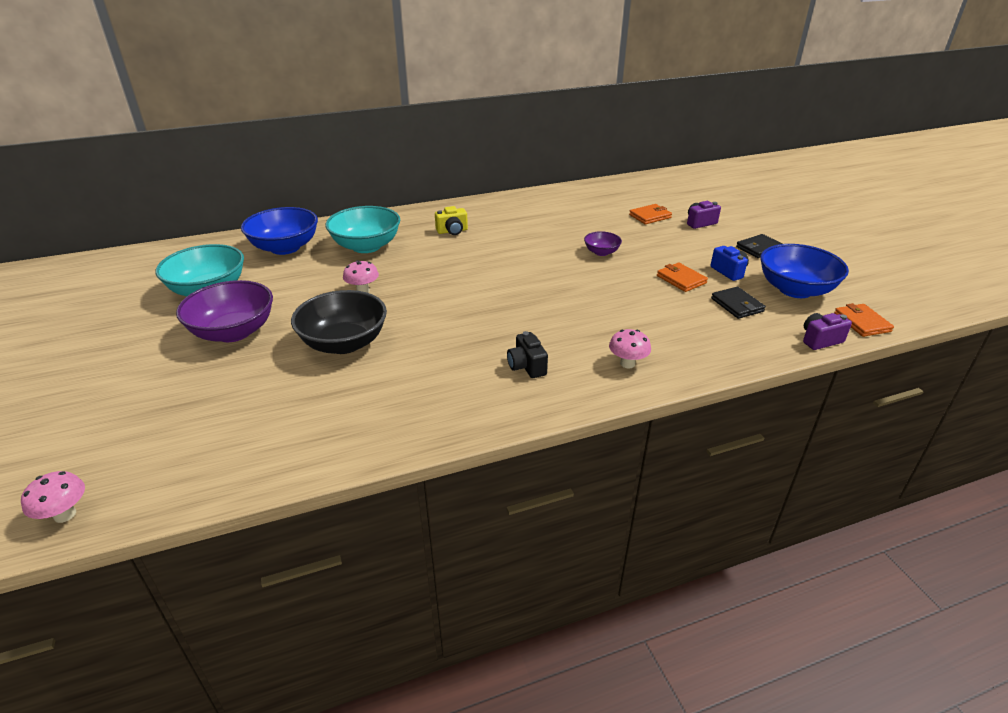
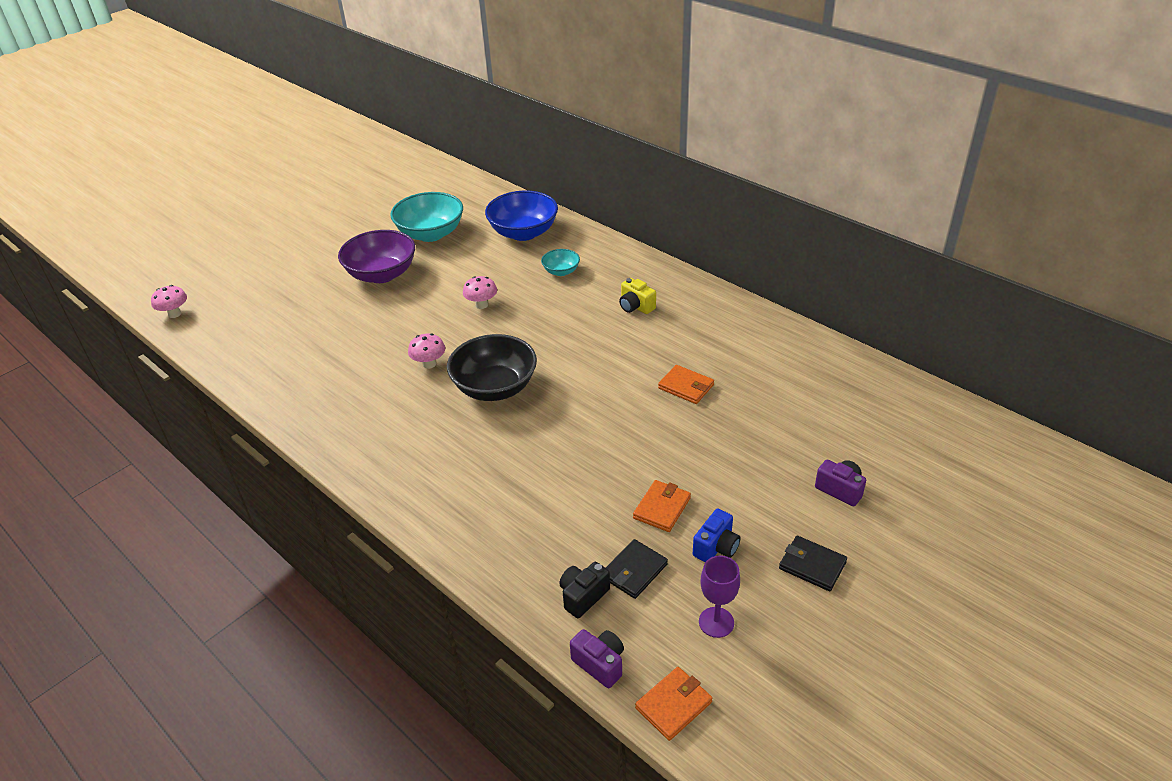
camera: 65 degrees right, 5 degrees up
black bowl [291,290,387,354] -> black bowl moved to [447,334,537,401]
turquoise bowl [325,206,400,253] -> turquoise bowl [541,249,580,276], size x0.50
black camera [507,331,548,378] -> black camera moved to [559,562,610,618]
purple bowl [584,231,622,256] -> none
pink mushroom [609,329,651,368] -> pink mushroom moved to [408,333,445,369]
orange wallet [629,204,672,224] -> orange wallet moved to [658,365,714,404]
blue bowl [760,244,849,298] -> purple goblet [699,556,740,638]

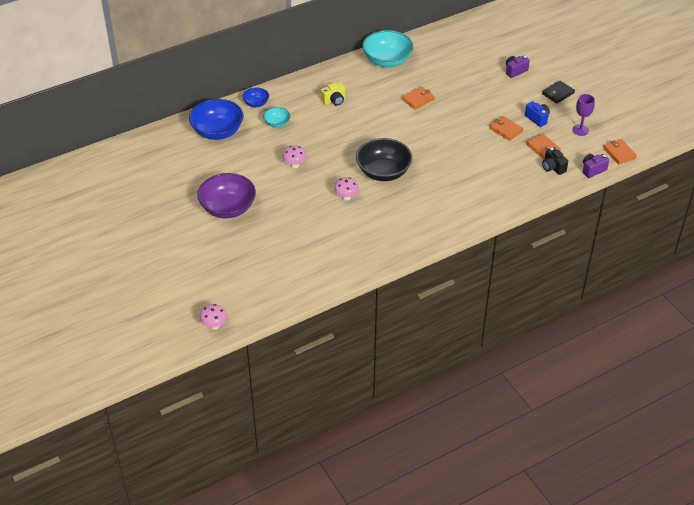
camera: 75 degrees left, 5 degrees up
turquoise bowl [390,192,463,242] -> turquoise bowl moved to [362,30,413,67]
black wallet [606,539,668,599] -> orange wallet [527,134,561,159]
none -> blue bowl [242,88,269,107]

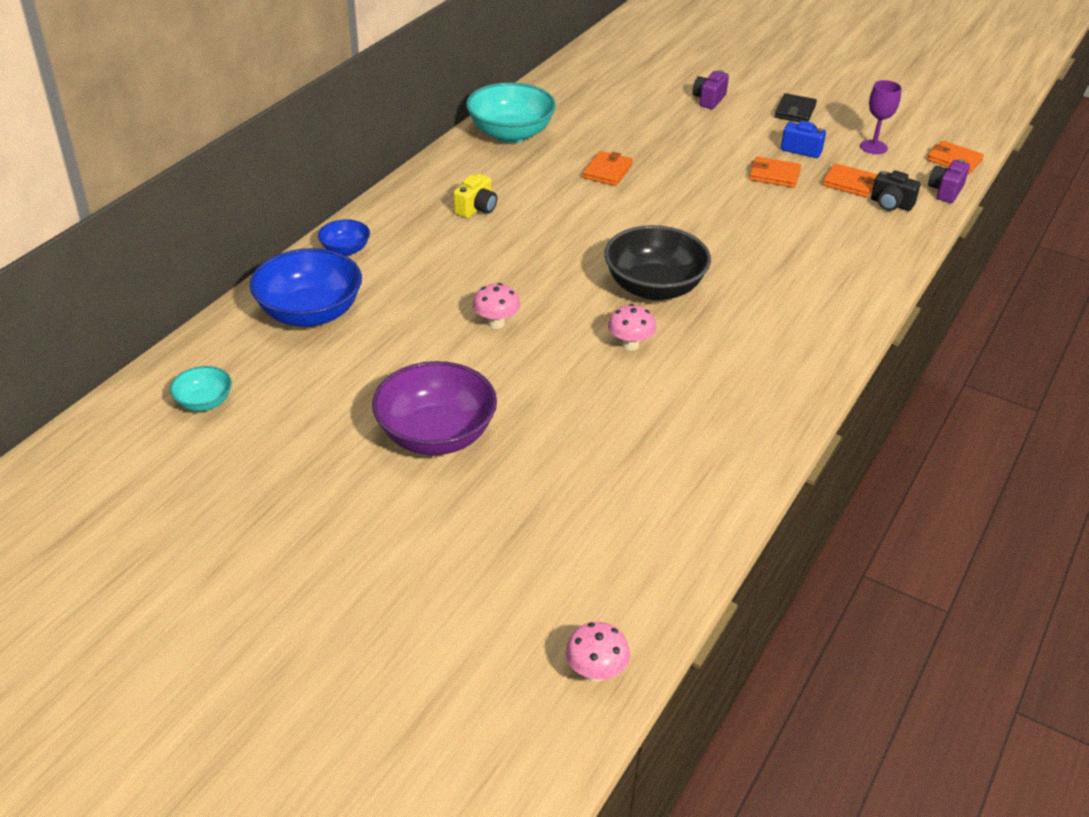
camera: 30 degrees left, 5 degrees down
turquoise bowl [263,107,290,128] -> turquoise bowl moved to [170,366,232,411]

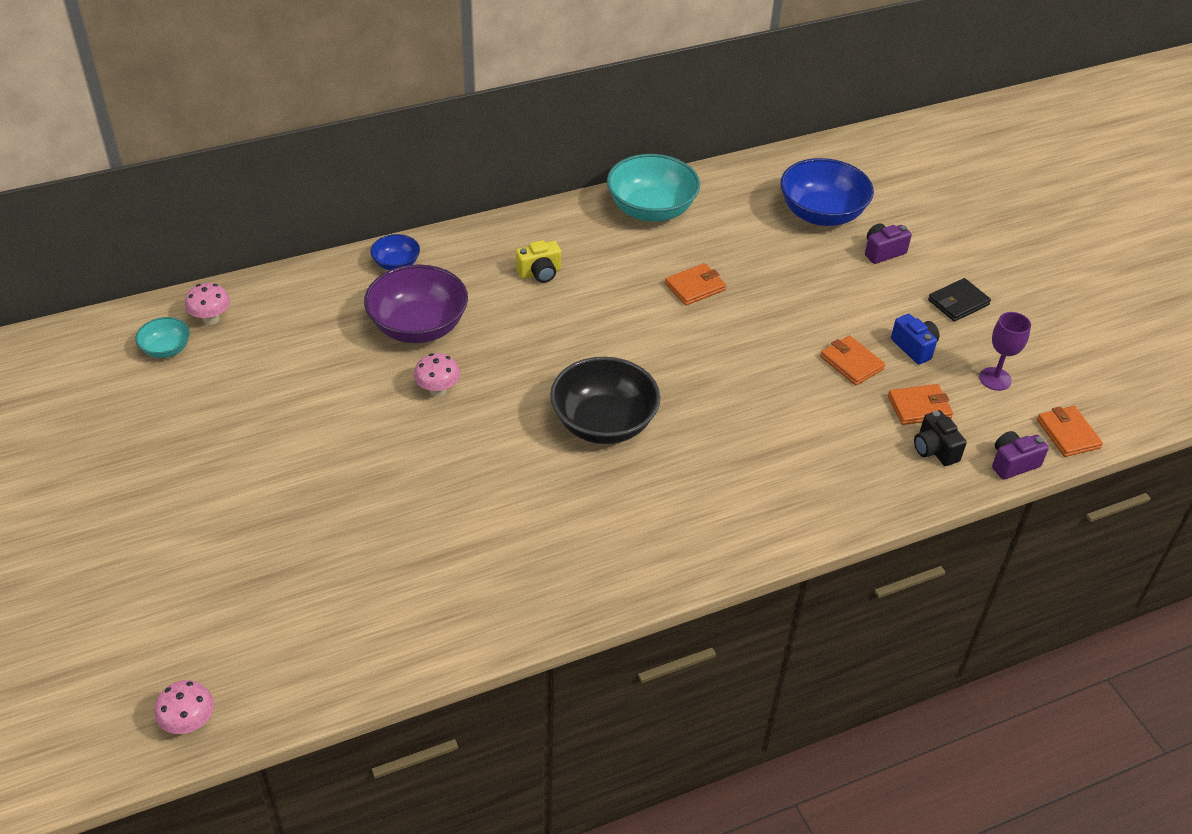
camera: 35 degrees right, 5 degrees up
blue bowl [250,248,362,327] -> blue bowl moved to [780,158,874,226]
purple bowl [372,361,497,455] -> purple bowl moved to [364,264,468,343]
pink mushroom [608,304,656,351] -> pink mushroom moved to [185,283,230,325]
orange wallet [823,163,878,197] -> orange wallet turned 75 degrees counterclockwise [888,384,953,425]

